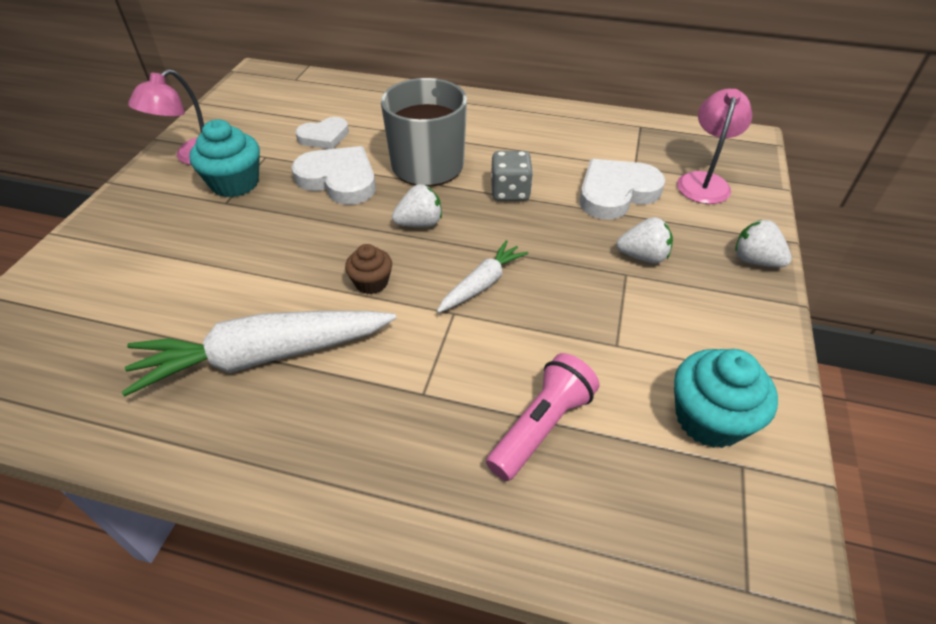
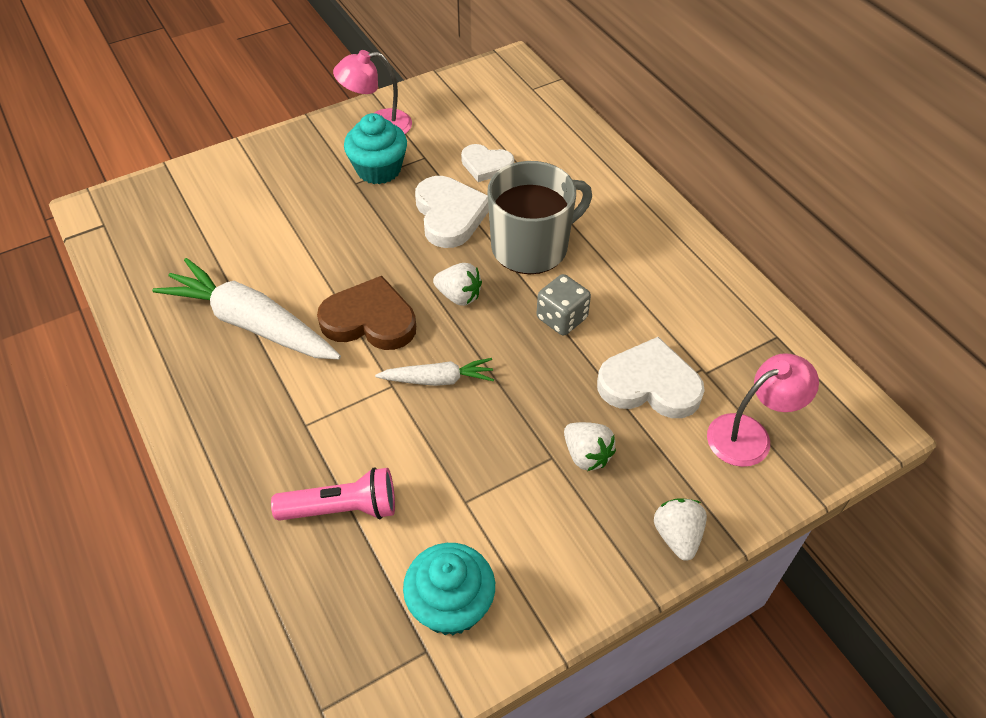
camera: 45 degrees right, 5 degrees up
brown cupcake [345,244,392,294] -> brown heart [317,276,416,350]

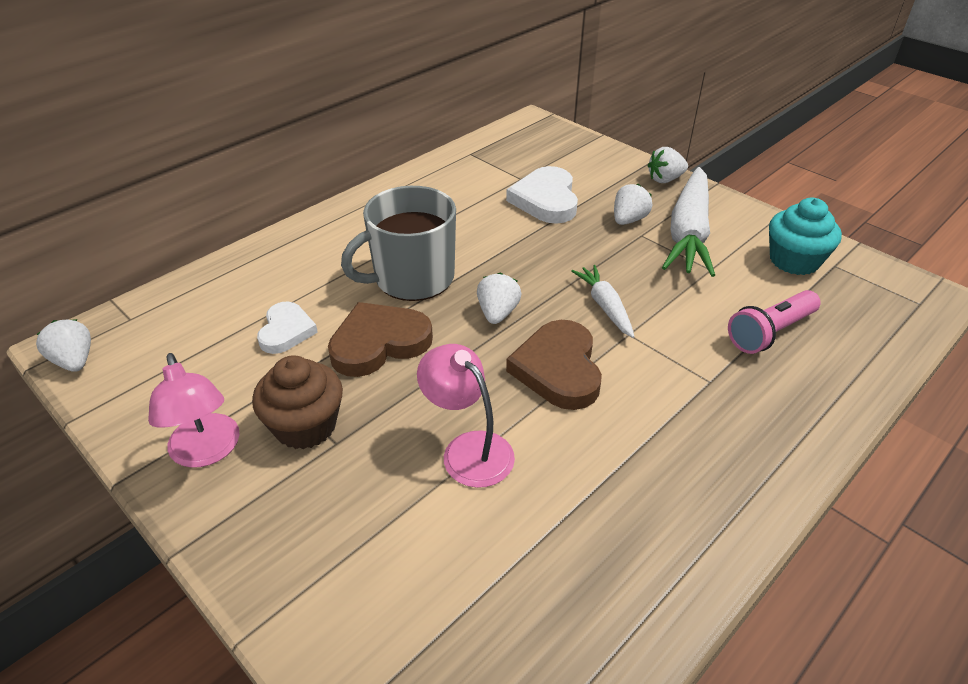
camera: 105 degrees left, 10 degrees down
white carrot [152,258,341,359] -> white carrot moved to [662,167,715,277]
pink flashlight [271,467,395,521] -> pink flashlight turned 105 degrees counterclockwise [728,290,821,354]
turquoise cupcake [344,113,407,184] -> brown cupcake [252,355,343,449]
white heart [415,176,489,248] -> brown heart [328,302,433,377]
grey mug [487,161,592,274] -> grey mug turned 75 degrees counterclockwise [341,186,456,301]
grey dice [537,274,591,336] -> none
pink lamp [707,353,819,467] -> pink lamp moved to [417,344,515,488]
none -> white strawberry [36,319,91,372]

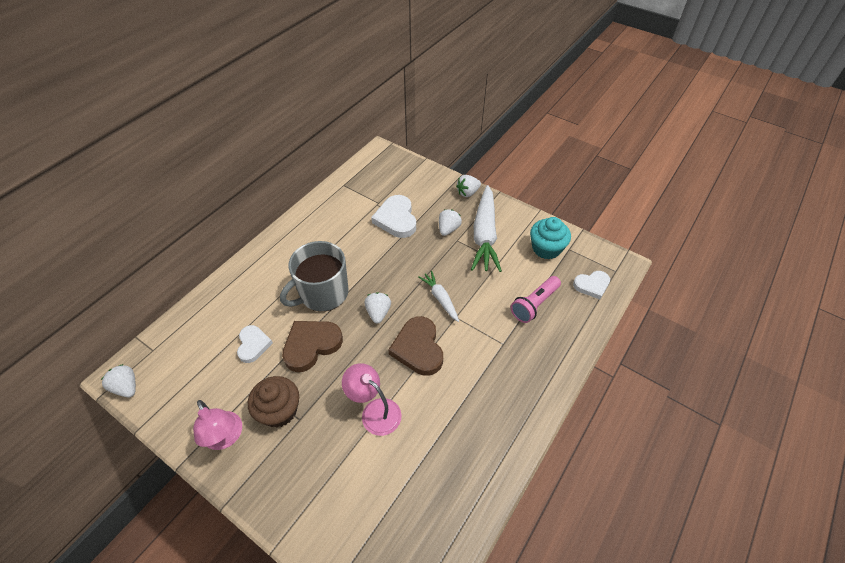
camera: 10 degrees left, 10 degrees up
none -> white heart [573,271,610,299]

